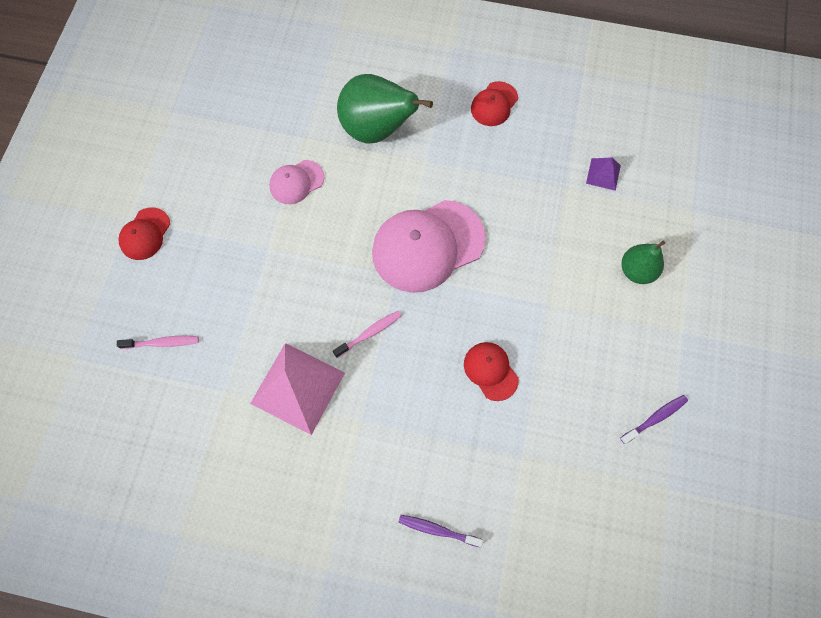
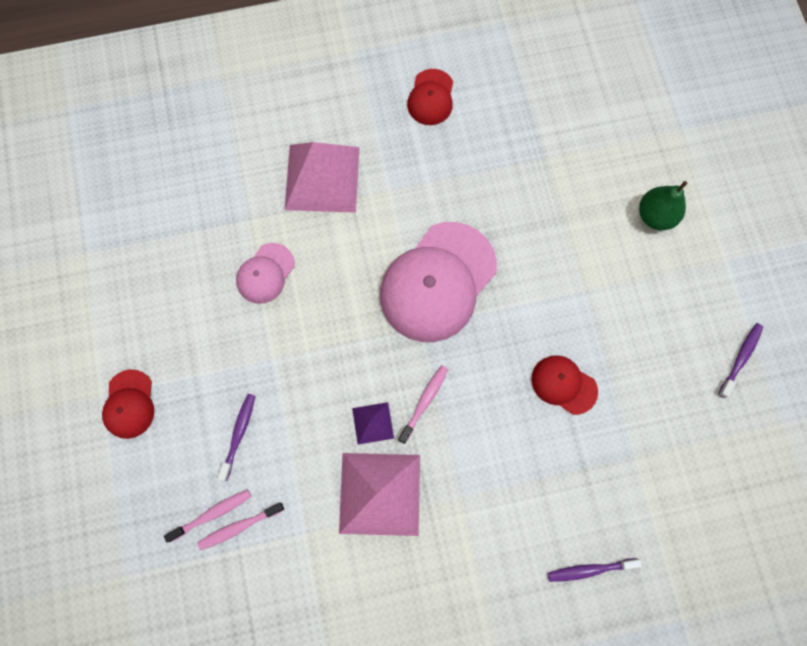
camera: 25 degrees left, 5 degrees up
green pear [337,74,433,144] -> pink pyramid [284,142,360,213]
purple pyramid [586,158,621,191] -> purple pyramid moved to [352,402,394,444]
none -> pink toothbrush [197,503,284,550]
none -> purple toothbrush [218,394,255,481]

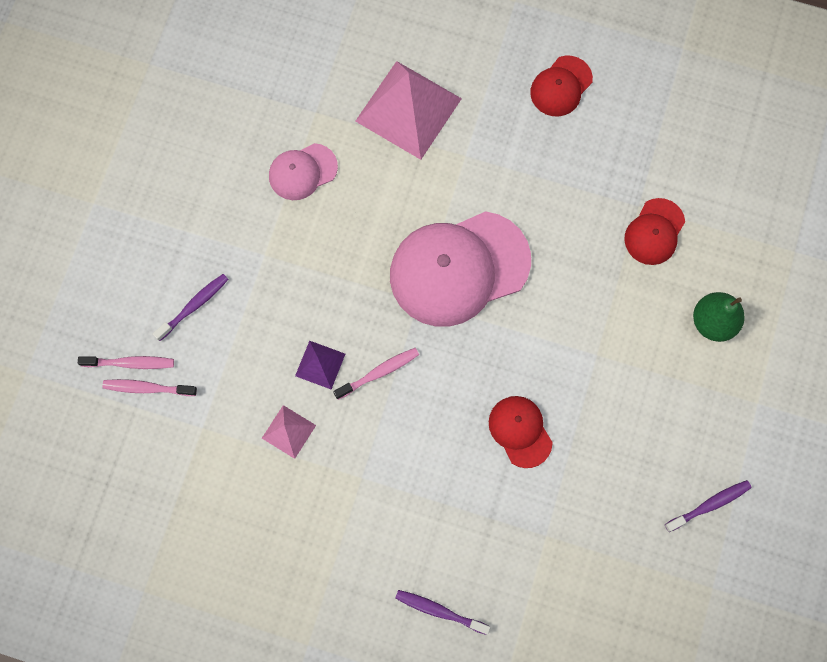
camera: 30 degrees right, 0 degrees up
red cap [102,369,154,439] -> red cap moved to [624,198,685,265]
pink pyramid [339,453,420,536] -> pink pyramid [262,405,316,459], size x0.48

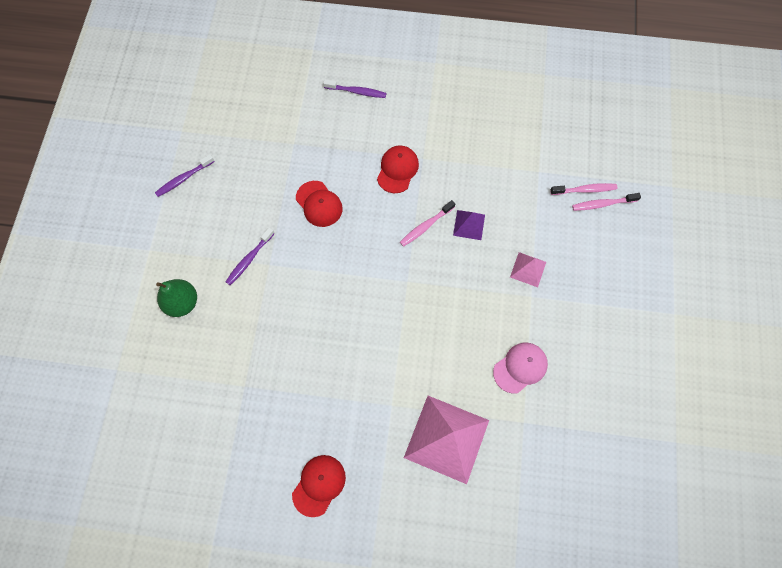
camera: 170 degrees right, 5 degrees down
purple toothbrush [153,274,229,341] -> purple toothbrush moved to [226,228,275,285]
pink pyramid [262,405,316,459] -> pink pyramid moved to [510,252,546,287]
pink cap [390,211,531,327] -> none
red cap [624,198,685,265] -> red cap moved to [377,145,419,193]

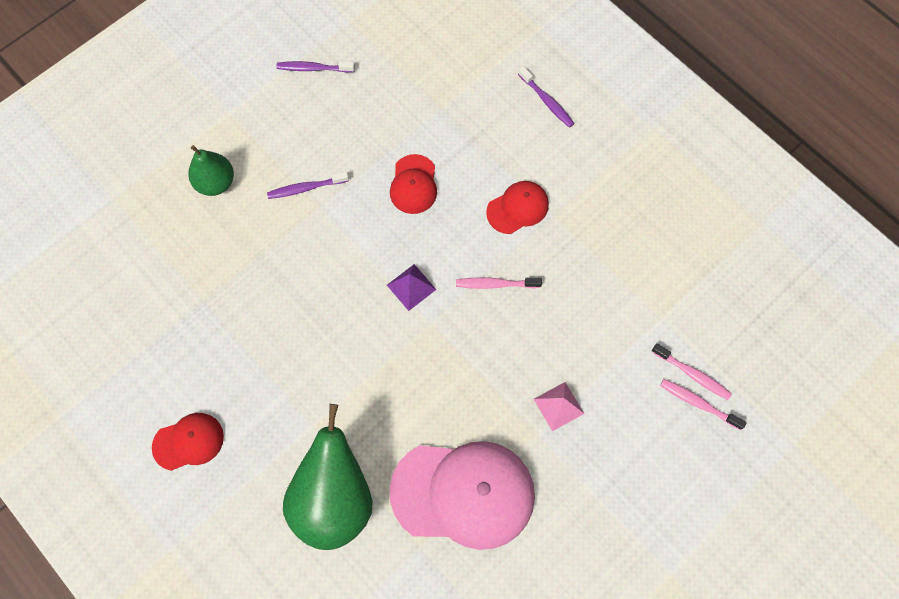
camera: 40 degrees right, 0 degrees up
pink pyramid [404,396,489,484] -> green pear [283,404,372,550]
purple pyramid [453,210,485,240] -> purple pyramid moved to [387,264,436,311]
pink cap [493,343,548,394] -> pink cap [389,441,535,550], size x1.99

